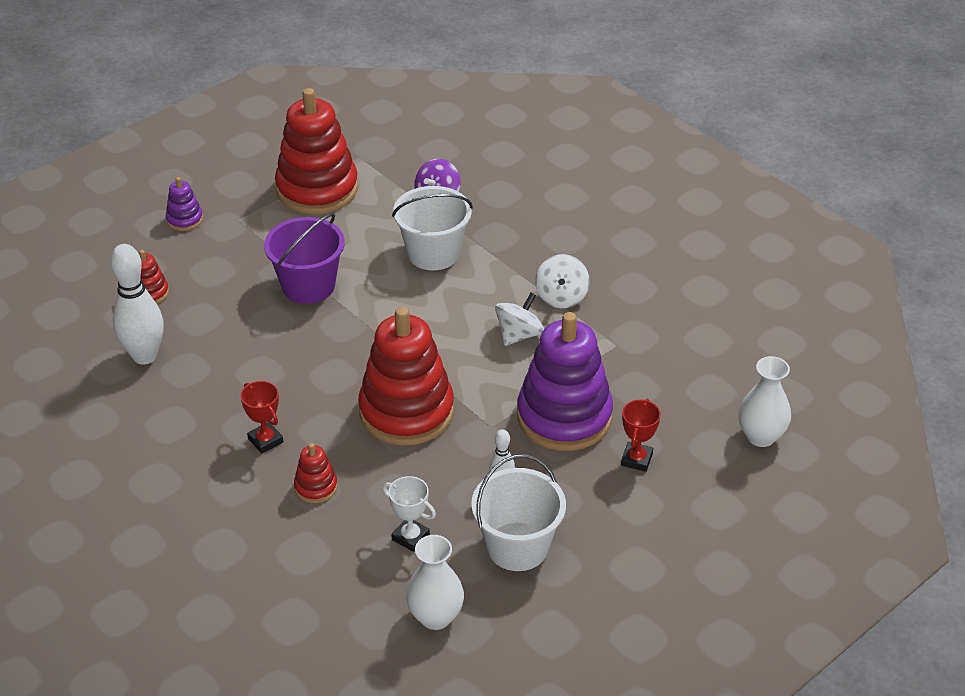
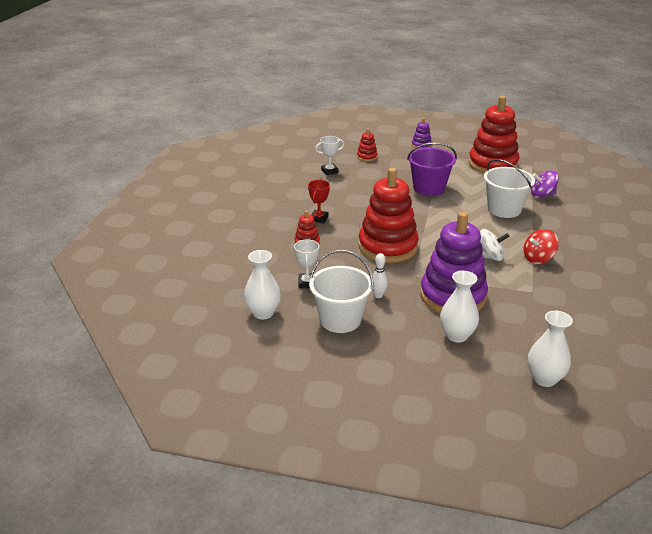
camera: 55 degrees right, 10 degrees down
white bowling pin [110,244,164,365] -> white trophy [315,136,344,175]
white spinning top [535,254,590,308] -> red spinning top [524,229,559,264]
red trophy [621,399,661,472] -> white vase [440,271,479,343]

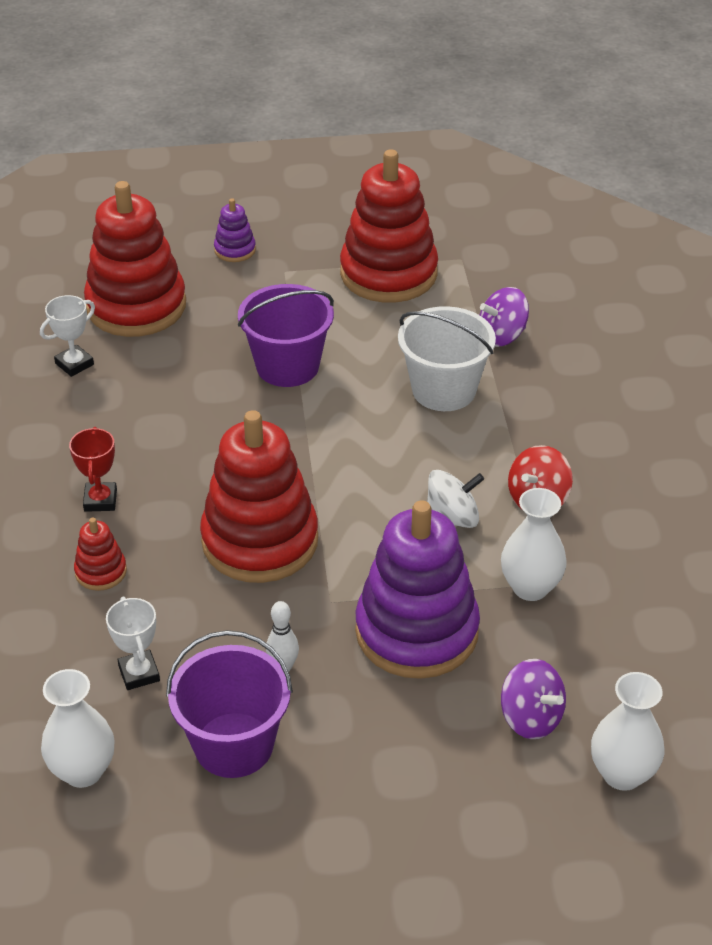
camera: 20 degrees left, 10 degrees up
white bucket [309,250,373,333] -> purple bucket [166,630,293,778]
red stacking toy [357,129,378,161] -> red stacking toy [84,181,186,337], size x2.30
white vase [440,271,479,343] -> white vase moved to [501,488,567,601]
none -> purple spinning top [501,659,566,739]

